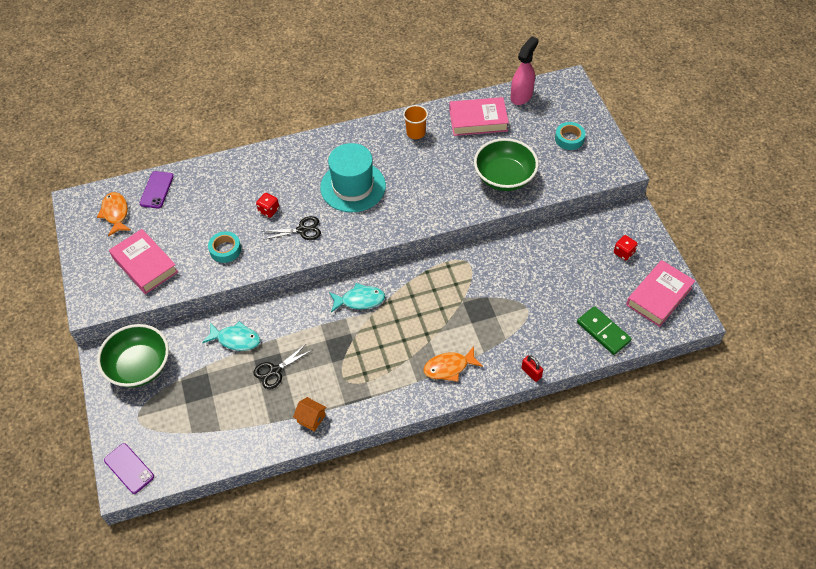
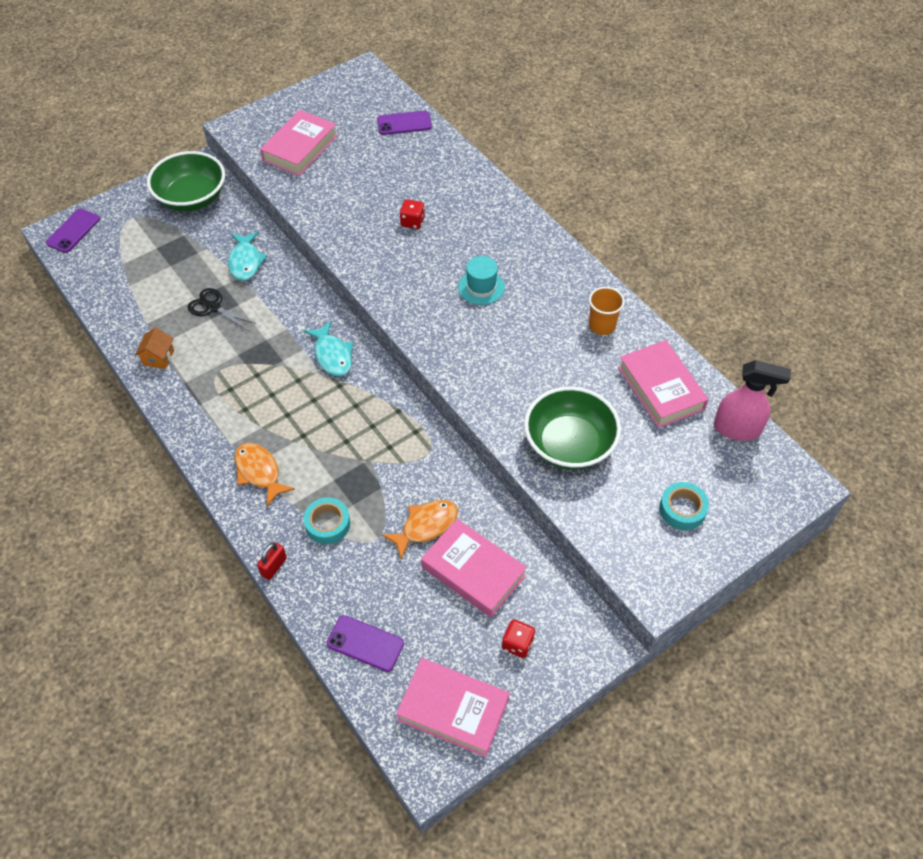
camera: 70 degrees right, 0 degrees up
orange fish [97,192,131,236] -> orange fish moved to [382,500,458,559]
turquoise tape [208,231,241,263] -> turquoise tape moved to [303,497,350,544]
black scissors [262,216,321,240] -> none
turquoise hat [320,143,386,212] -> turquoise hat [458,256,505,305], size x0.54
green domino [577,306,632,355] -> purple phone [327,615,404,672]
none -> pink book [421,519,527,618]

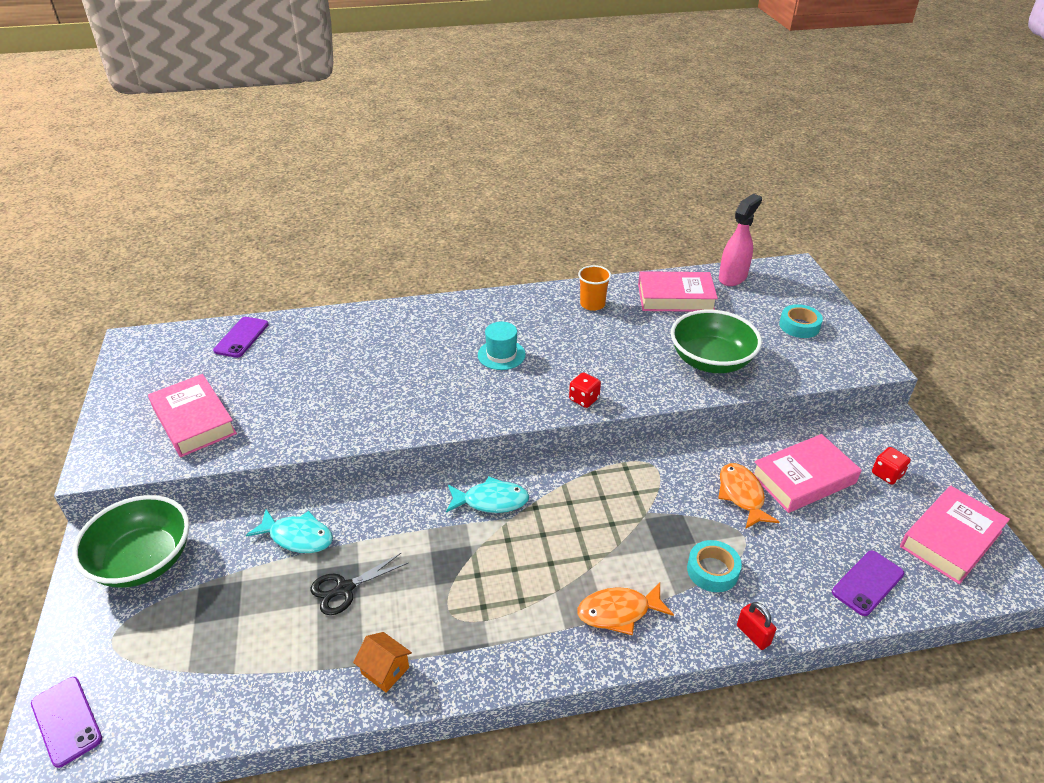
camera: 65 degrees left, 15 degrees down
red dice [400,199,425,229] -> red dice moved to [569,372,601,408]

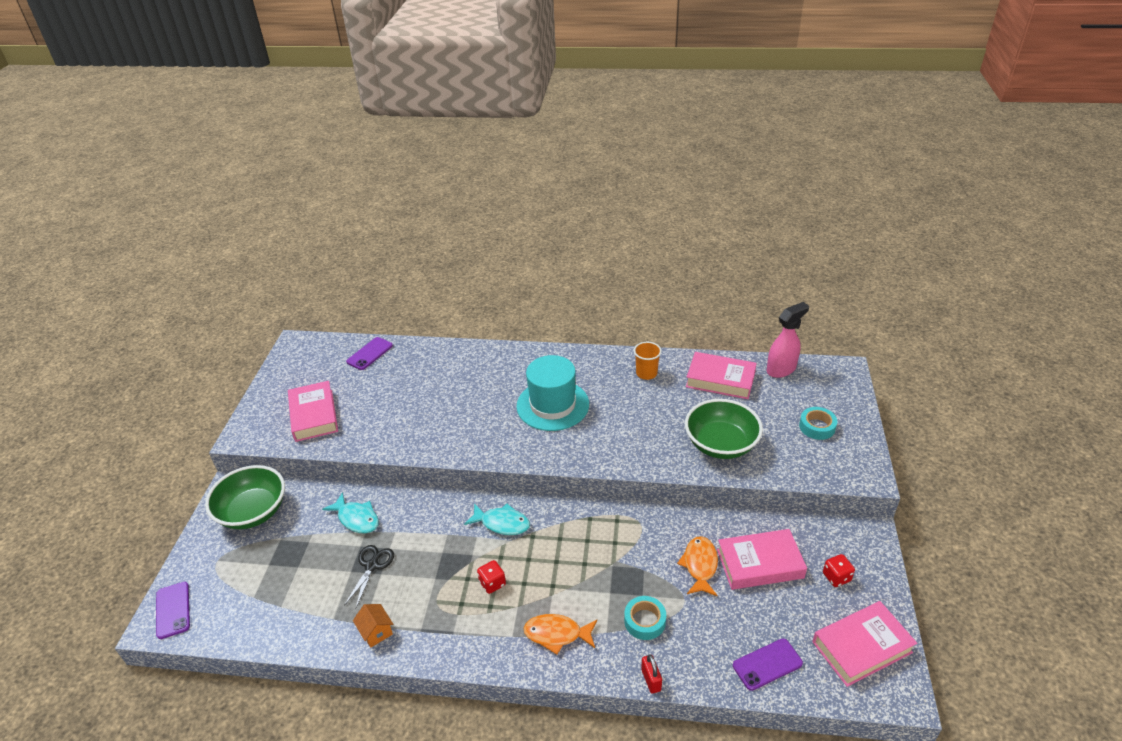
camera: 20 degrees right, 0 degrees up
black scissors [310,552,408,615] -> black scissors turned 120 degrees clockwise [344,545,394,608]
turquoise hat [478,322,526,370] -> turquoise hat [516,355,589,431], size x1.87
red dice [569,372,601,408] -> red dice moved to [477,560,506,594]

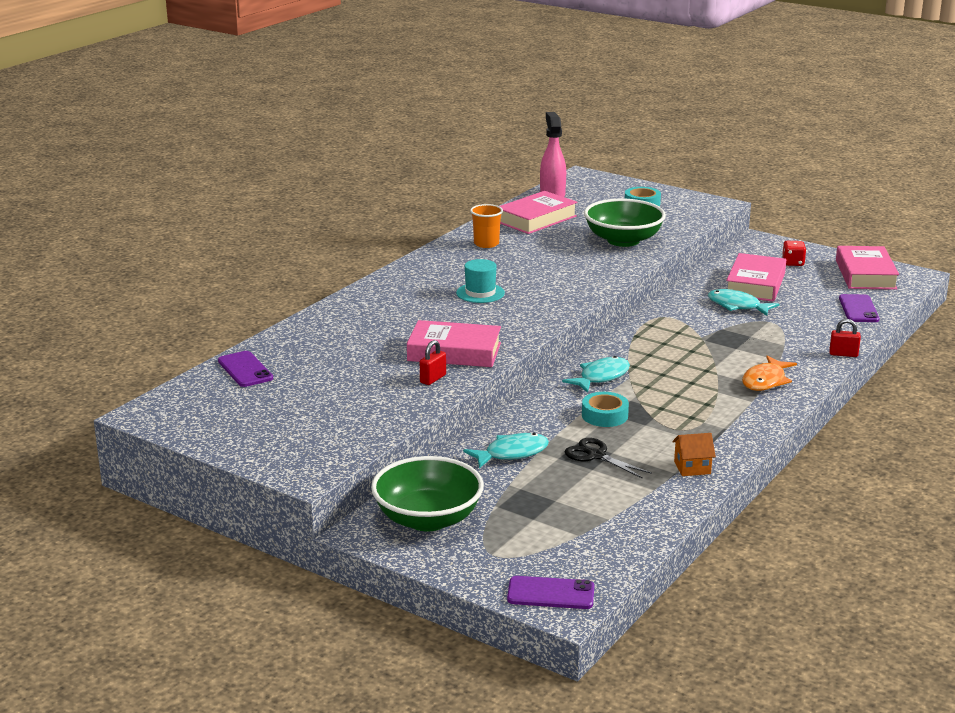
camera: 65 degrees left, 15 degrees down
pink book [288,381,338,442] -> pink book moved to [407,320,501,367]
red dice [477,560,506,594] -> none
turquoise hat [516,355,589,431] -> turquoise hat [456,259,505,303], size x0.54
turquoise tape [624,596,666,640] -> turquoise tape moved to [582,392,629,427]
orange fish [677,536,718,596] -> turquoise fish [708,289,779,316]
none -> red padlock [420,340,446,385]

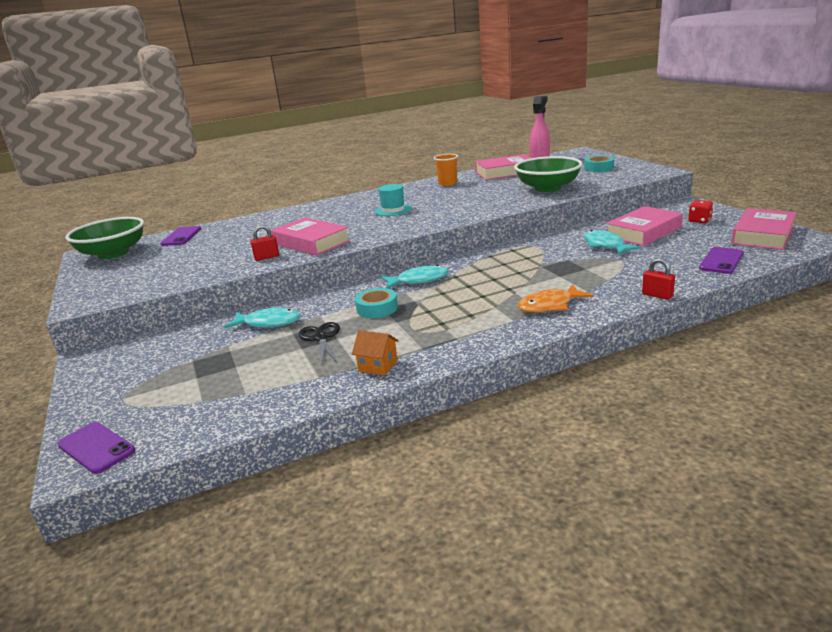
camera: 35 degrees right, 0 degrees up
green bowl [371,456,484,531] -> green bowl moved to [65,217,144,259]

